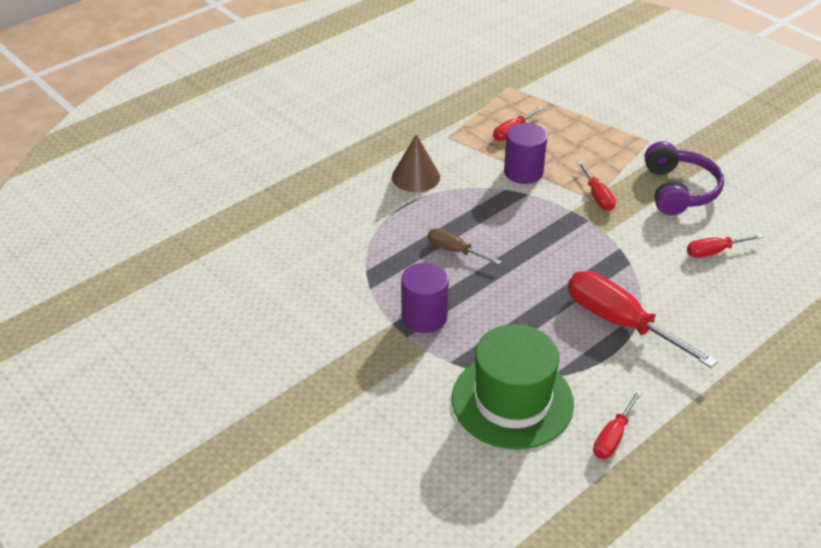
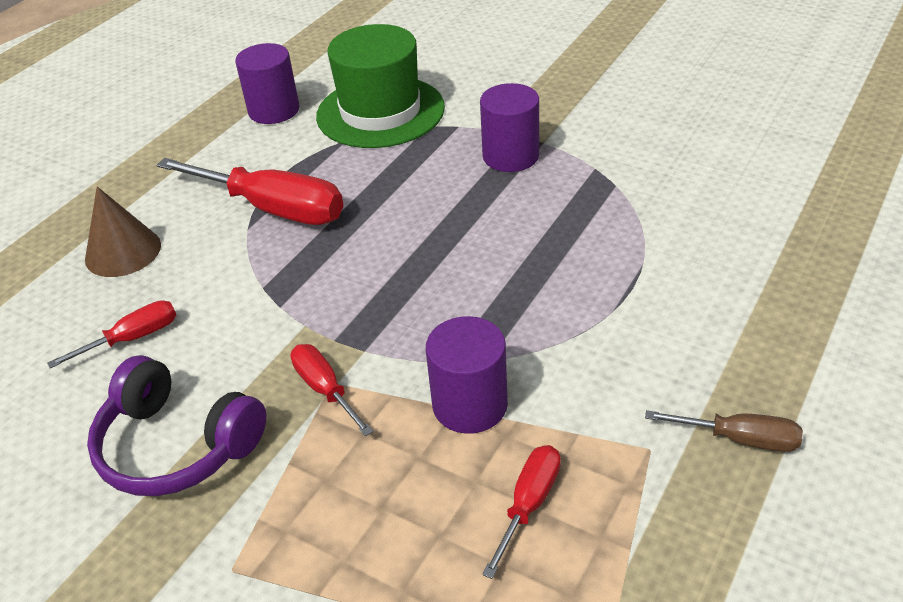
camera: 165 degrees right, 0 degrees up
brown cone [392,134,440,192] -> brown cone moved to [85,187,161,277]
brown screwdriver [428,228,502,265] -> brown screwdriver moved to [645,410,803,452]
red screwdriver [593,390,642,459] -> purple cylinder [235,43,300,124]
purple headphones [644,141,724,215] -> purple headphones turned 45 degrees counterclockwise [87,355,266,496]

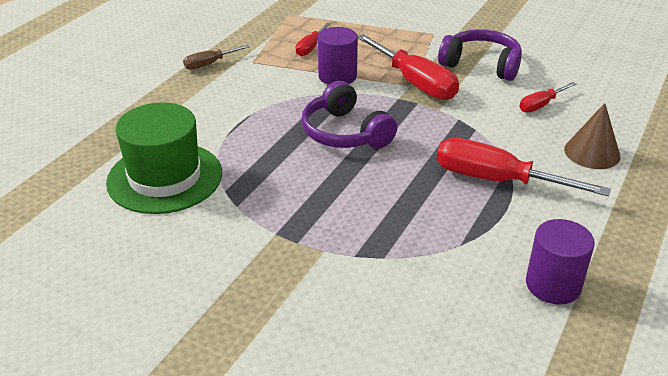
camera: 175 degrees right, 5 degrees down
red screwdriver [290,344,373,436] -> red screwdriver [358,34,459,100], size x1.92
green hat [316,24,445,148] -> green hat moved to [106,102,222,214]
purple cylinder [480,83,539,172] -> none
brown screwdriver [645,410,803,452] -> brown screwdriver turned 45 degrees counterclockwise [183,45,250,70]
none -> purple headphones [301,81,397,148]

